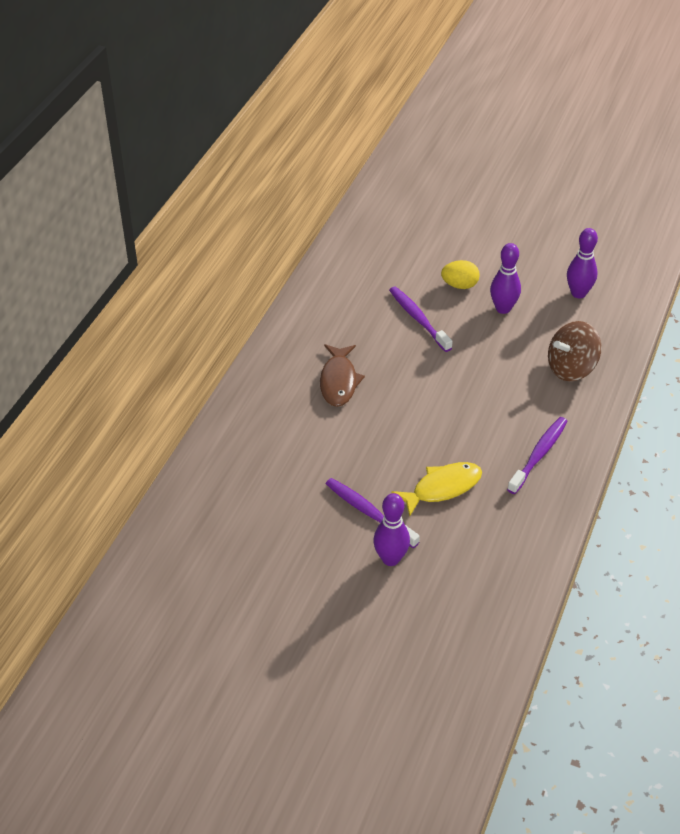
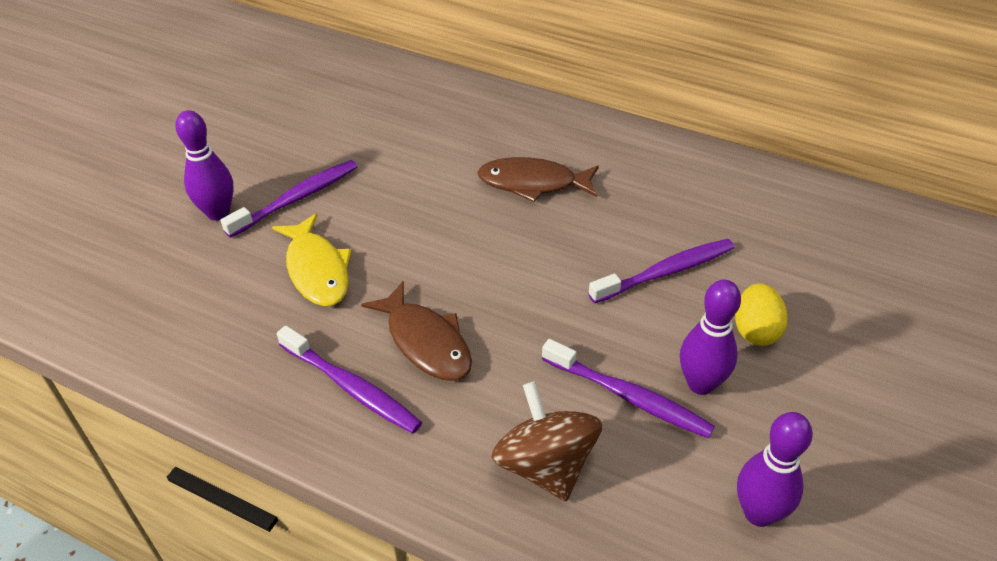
camera: 95 degrees right, 0 degrees up
none -> brown fish [361,281,472,381]
none -> purple toothbrush [542,339,715,439]

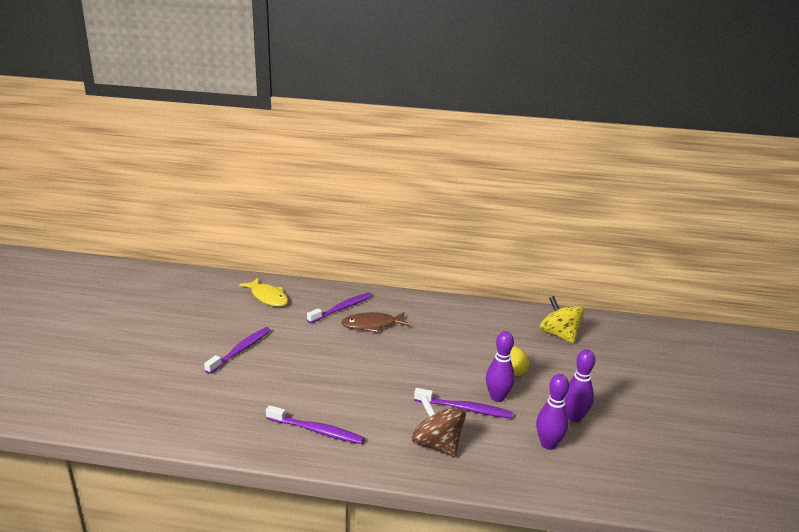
camera: 20 degrees left, 20 degrees down
purple bowling pin [175,110,234,221] -> purple bowling pin moved to [564,349,595,422]
yellow fish [272,213,352,307] -> yellow fish moved to [239,278,288,307]
brown fish [361,281,472,381] -> none
purple toothbrush [588,239,734,303] -> purple toothbrush moved to [307,292,372,323]
none -> yellow spinning top [539,296,584,344]

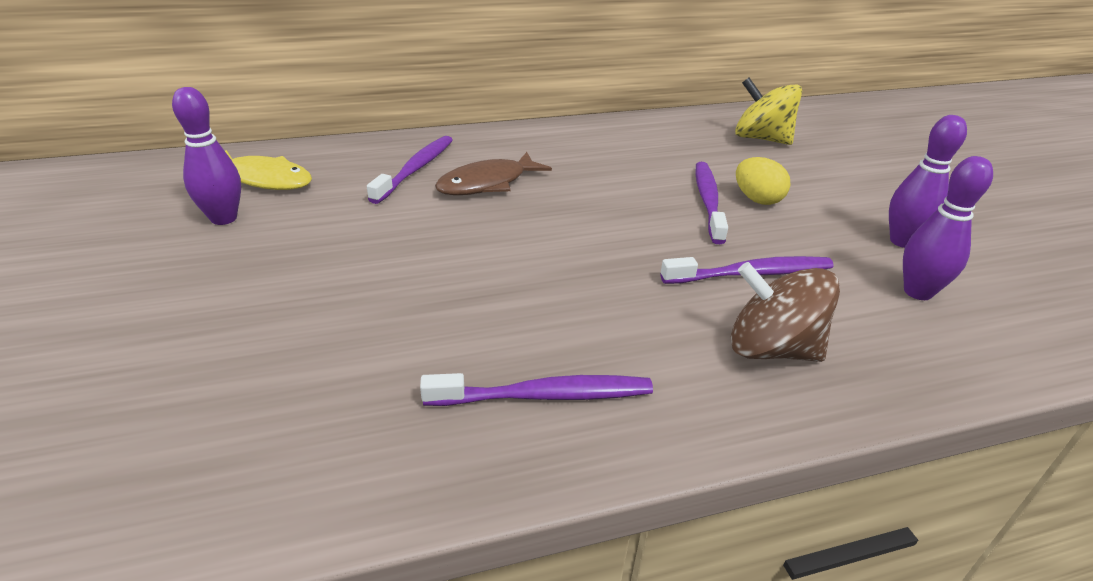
camera: 25 degrees left, 10 degrees up
purple toothbrush [204,327,270,374] -> purple toothbrush moved to [695,162,728,244]
purple bowling pin [486,331,515,402] -> purple bowling pin moved to [172,87,241,225]

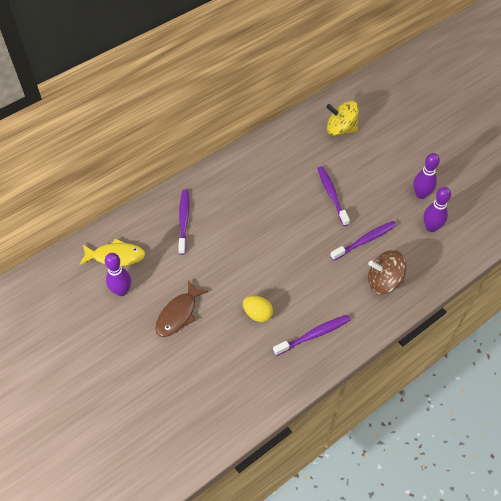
camera: 20 degrees left, 20 degrees up
brown fish [435,152,552,195] -> brown fish moved to [155,280,209,337]
yellow egg [736,157,791,205] -> yellow egg moved to [243,296,273,322]

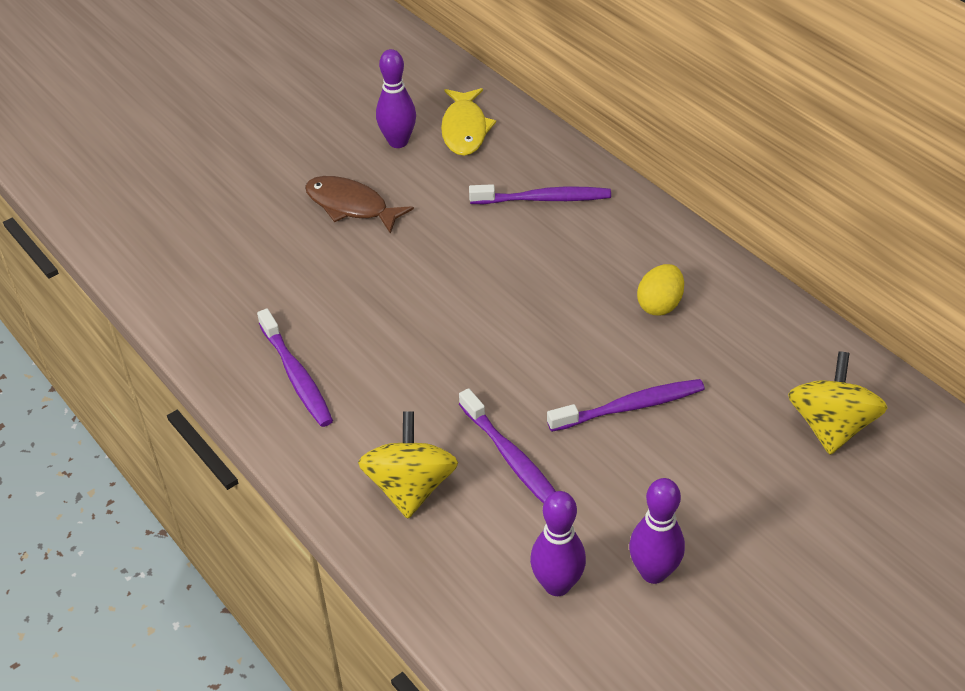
camera: 90 degrees right, 10 degrees down
yellow egg [243,296,273,322] -> yellow egg moved to [637,264,684,316]
brown spinning top [368,250,406,294] -> yellow spinning top [358,411,458,519]

